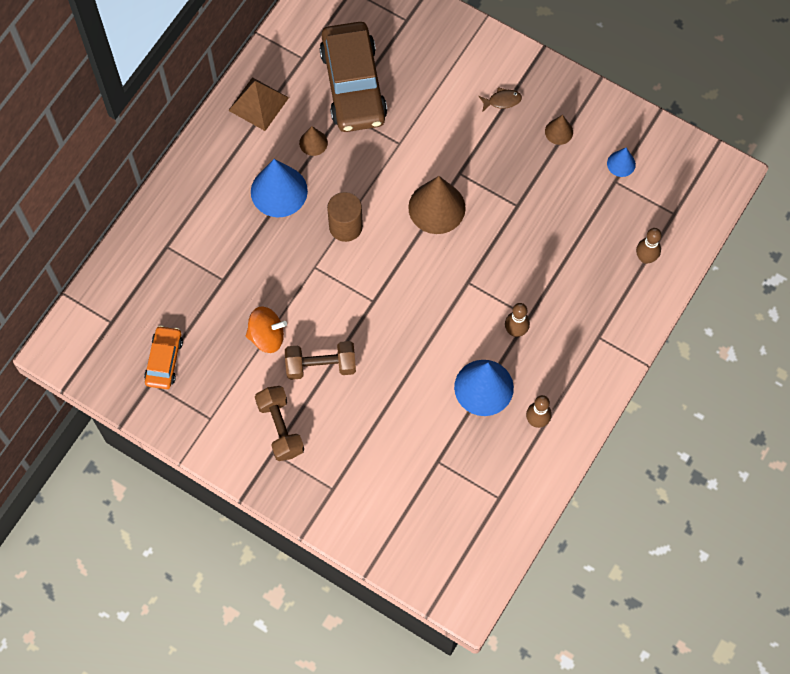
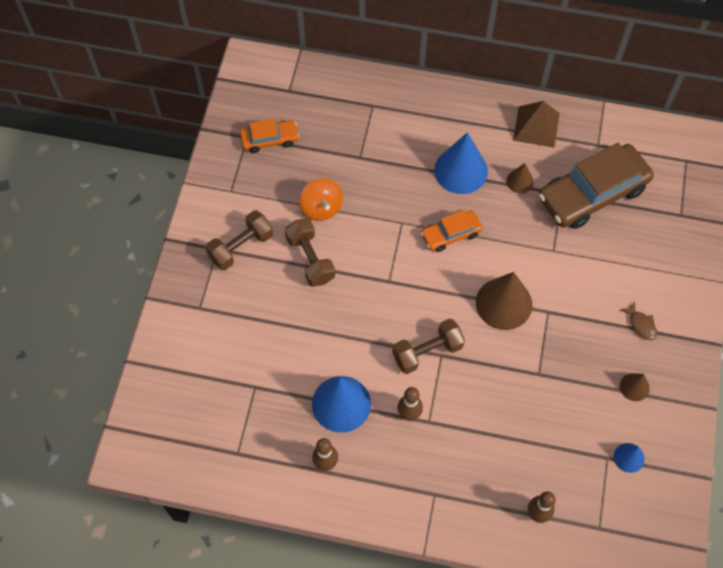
camera: 70 degrees right, 5 degrees down
brown cylinder [327,192,363,242] -> orange car [421,210,483,252]
none -> brown dumbbell [392,319,465,374]

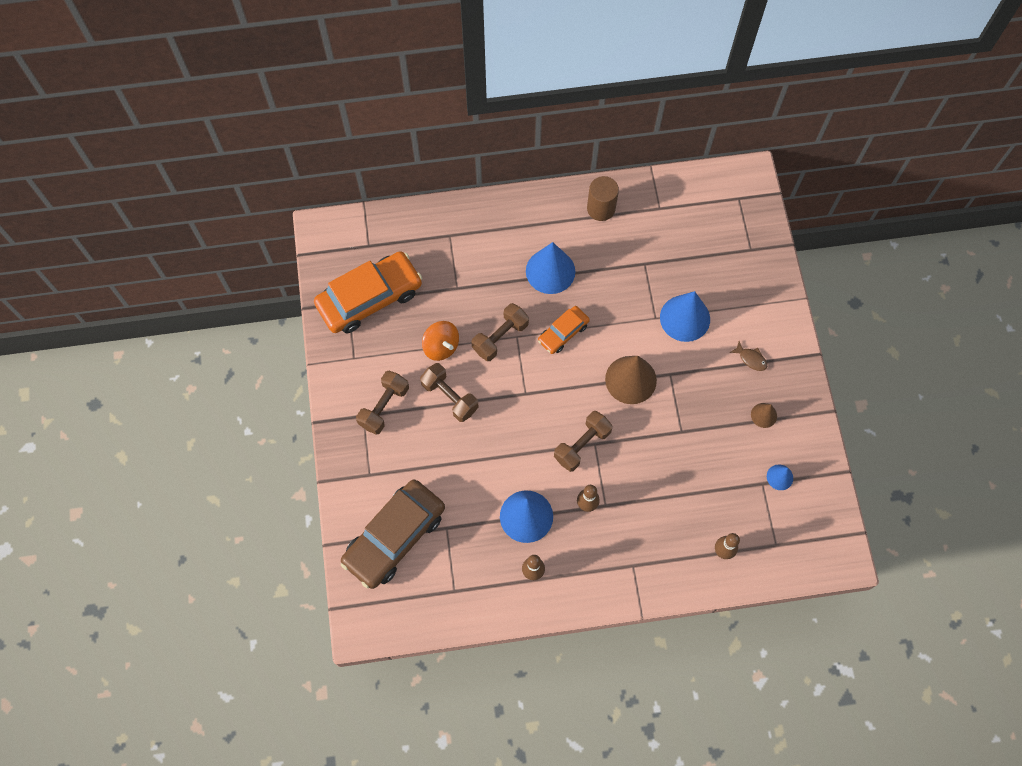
camera: 20 degrees left, 5 degrees up
orange car [240,119,299,153] -> orange car [314,251,422,333], size x1.94
brown cone [507,163,534,193] -> none
brown pyramid [513,101,560,148] -> brown cylinder [587,176,619,221]
brown car [539,143,654,229] -> brown car moved to [341,479,445,589]
none -> brown dumbbell [472,303,529,361]
none -> blue cone [660,291,710,342]

